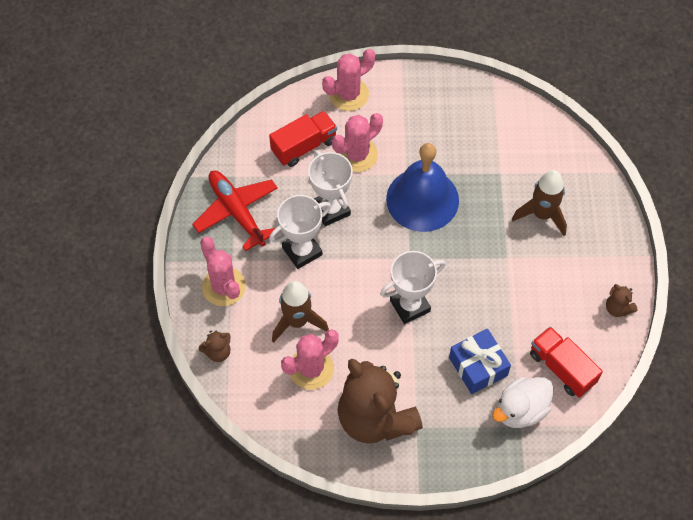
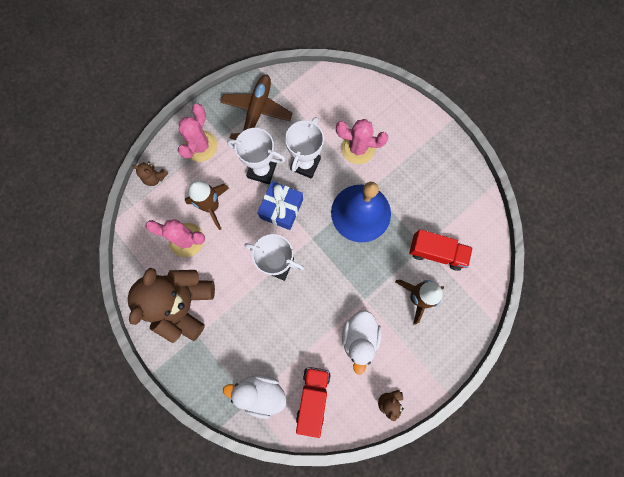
camera: 50 degrees right, 15 degrees up
red plane [192,171,278,251] -> brown plane [220,74,293,140]
red truck [269,111,337,167] -> red truck moved to [409,229,473,271]
pink cactus [322,49,375,111] -> none
blue gift [449,329,511,394] -> blue gift moved to [258,181,303,230]
none -> white duck [342,310,382,375]

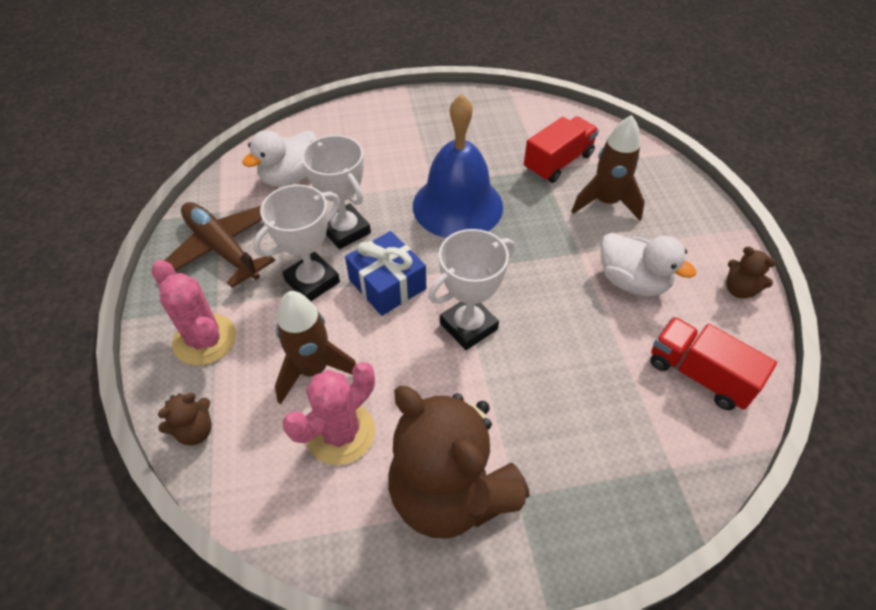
camera: 60 degrees left, 25 degrees down
white duck [223,375,286,419] -> white duck moved to [242,130,317,187]
pink cactus [336,119,388,164] -> none

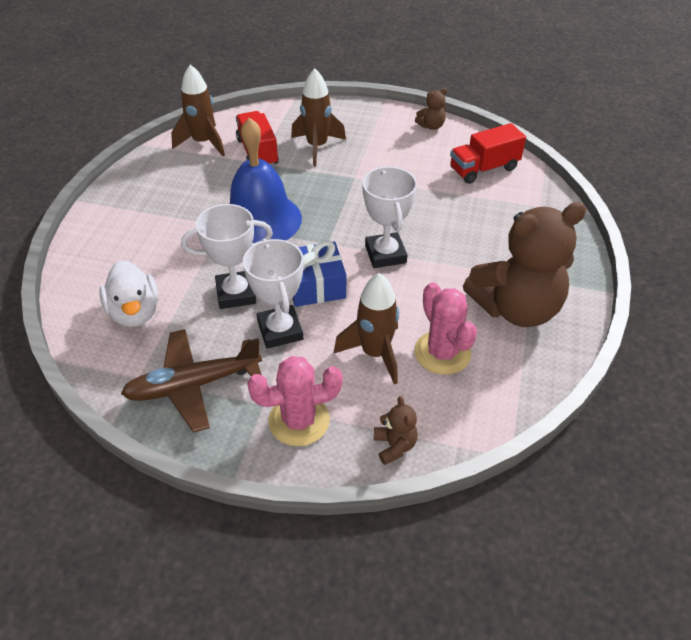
camera: 65 degrees left, 5 degrees down
white duck [600,233,696,296] -> none
none -> brown rocket [171,65,225,156]

